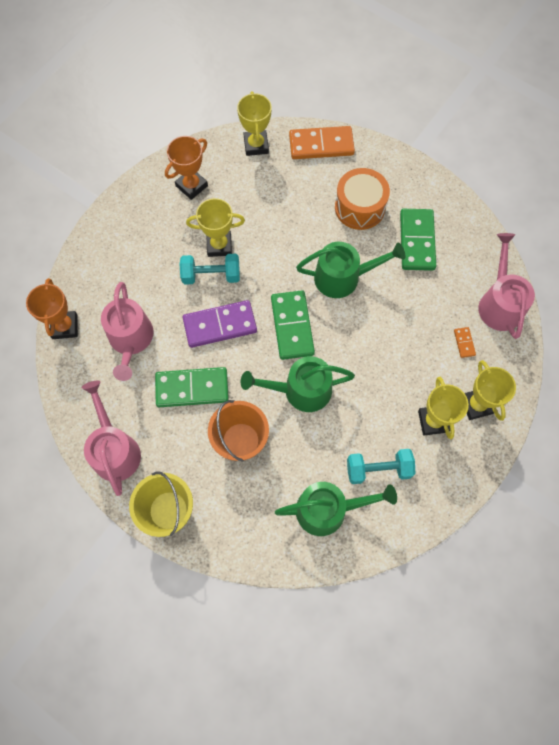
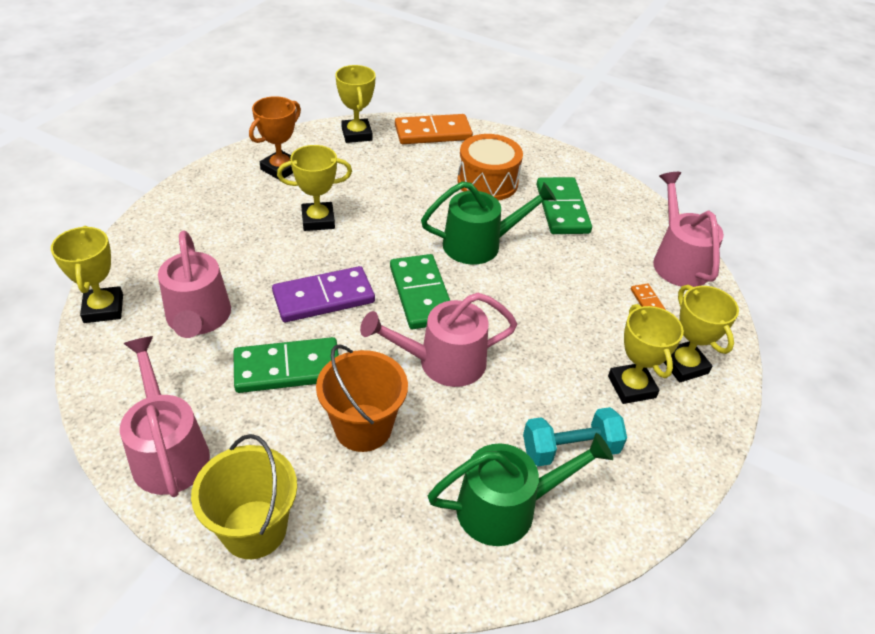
camera: 10 degrees left, 25 degrees down
orange trophy [26,278,78,339] -> yellow trophy [51,226,123,323]
turquoise dumbbell [179,254,240,285] -> none
green watering can [241,356,355,412] -> pink watering can [360,293,517,387]

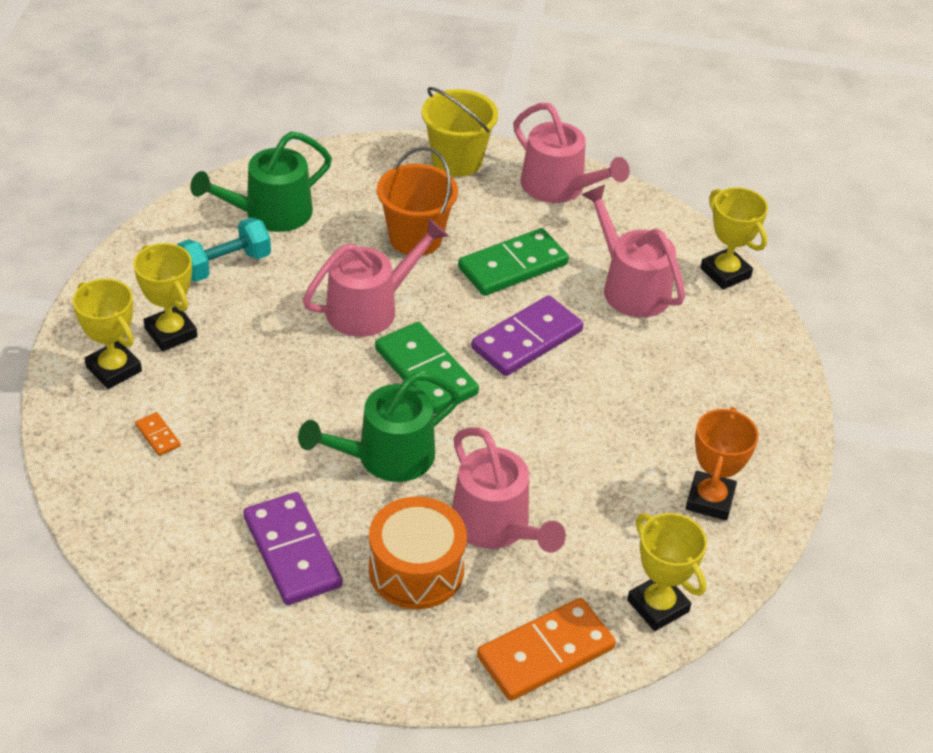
camera: 160 degrees right, 0 degrees up
yellow trophy [277,145,352,231] -> none
green domino [536,177,592,234] -> purple domino [243,492,342,605]
pink watering can [653,172,724,287] -> pink watering can moved to [452,427,566,553]

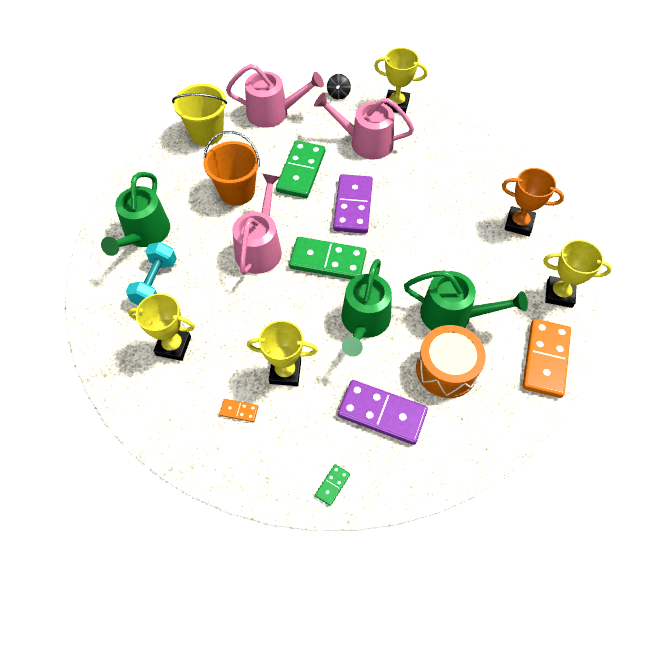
camera: 40 degrees left, 15 degrees up
yellow trophy [73,279,142,389] -> yellow trophy moved to [247,320,318,386]
pink watering can [452,427,566,553] -> green watering can [404,270,528,330]
orange trophy [686,407,759,520] -> orange trophy turned 45 degrees counterclockwise [502,168,564,236]
none -> green domino [315,464,350,506]
none -> black spinning top [327,74,351,100]

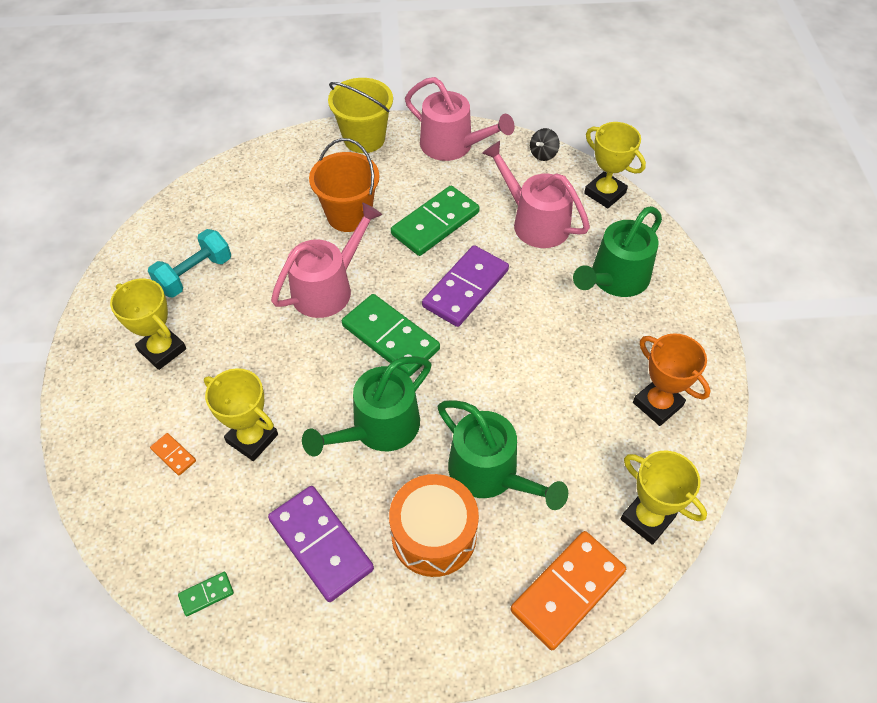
camera: 30 degrees right, 5 degrees down
green watering can [101,172,170,256] -> green watering can moved to [573,206,662,297]

